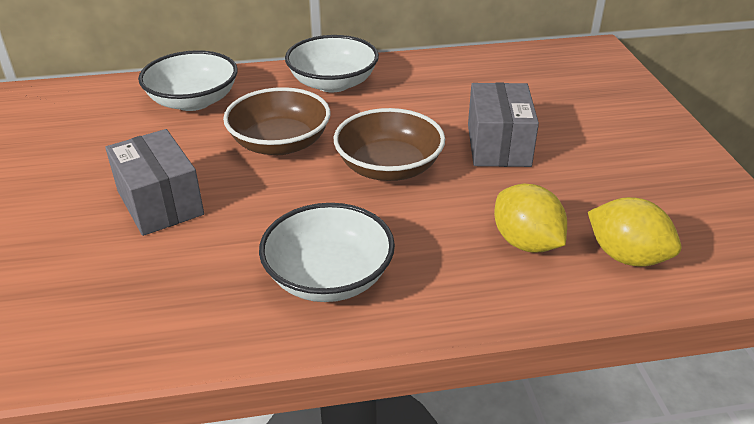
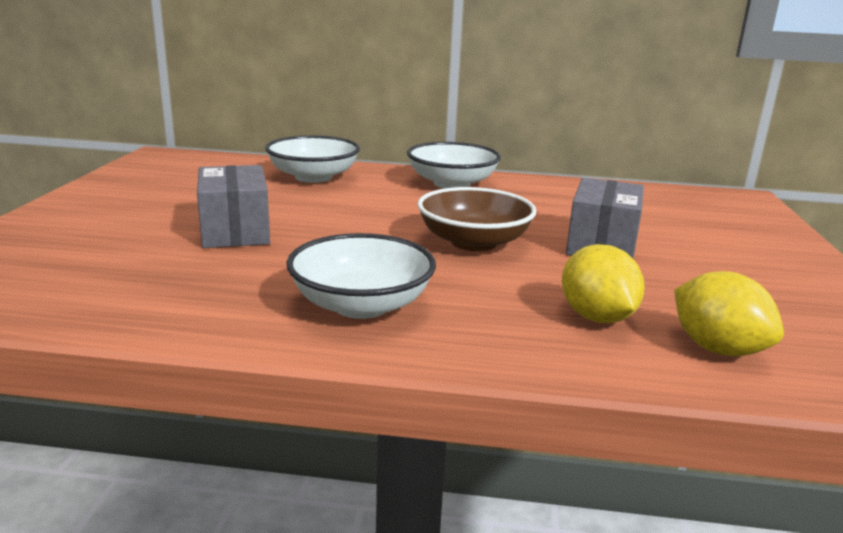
camera: 15 degrees right, 15 degrees down
brown bowl [223,87,330,155] -> none

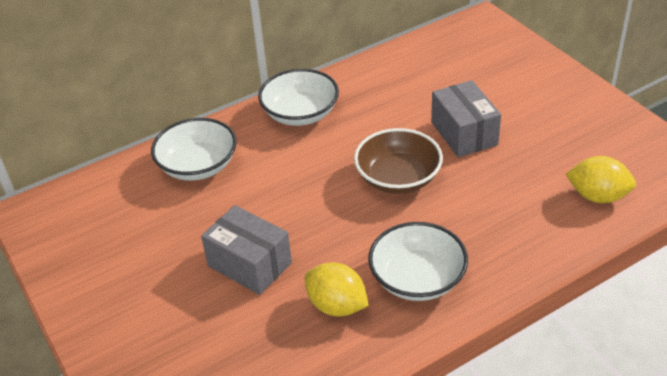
camera: 35 degrees left, 20 degrees up
yellow lemon [562,244,645,323] -> yellow lemon moved to [305,262,369,317]

